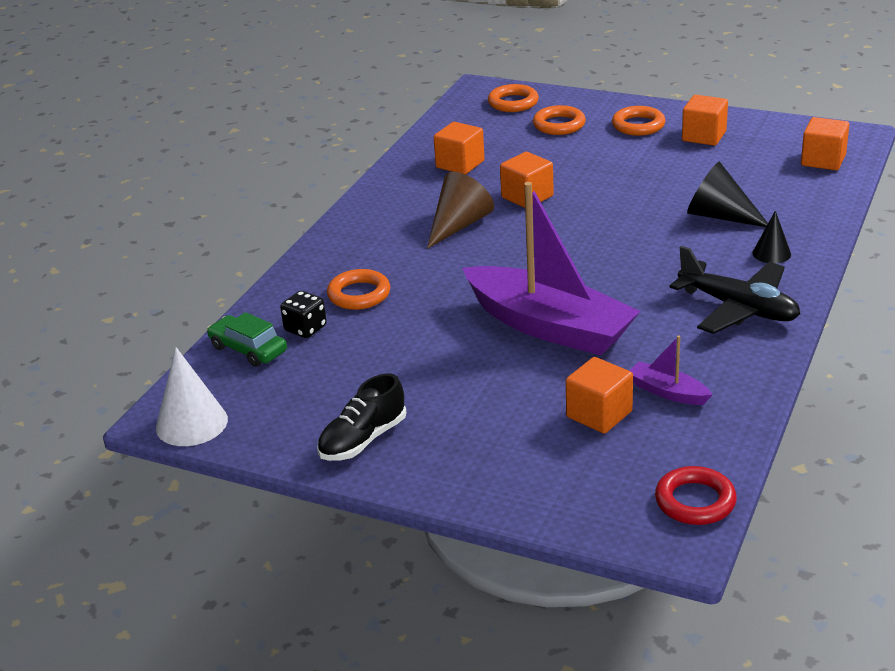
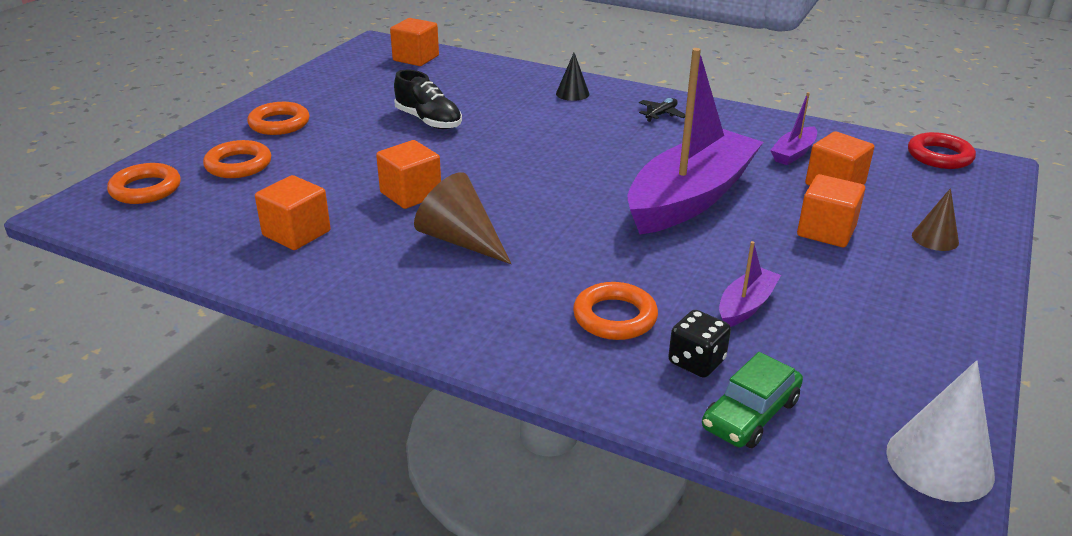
camera: 90 degrees left, 0 degrees up
black shoe [317,373,406,461] -> black shoe moved to [394,70,462,129]
black plane [669,246,800,334] -> black plane [639,98,685,122], size x0.43
orange cube [682,95,728,146] -> orange cube moved to [797,174,865,247]
black cone [687,161,768,227] -> none
none -> purple boat [719,241,781,327]
none -> brown cone [912,188,959,251]

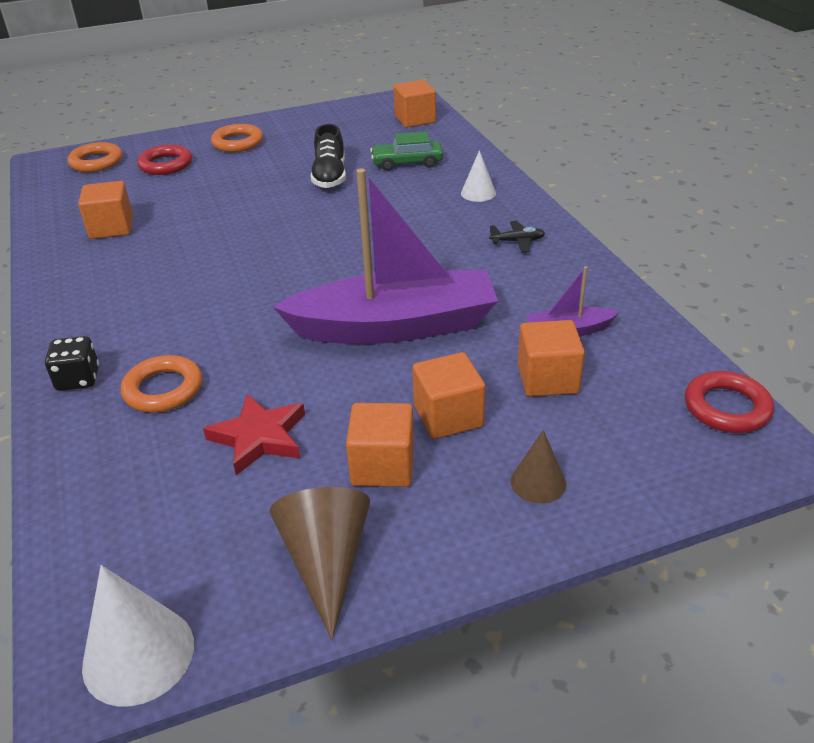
camera: 45 degrees right, 5 degrees up
orange ring [203,140,271,178] -> red ring [137,145,192,175]
orange cube [376,140,441,209] -> orange cube moved to [346,403,414,487]
brown cone [414,172,512,264] -> brown cone moved to [269,487,370,640]
black cone [556,53,590,101] -> white cone [461,150,496,202]
black dice [668,310,731,378] -> black dice moved to [45,336,99,391]
green car [702,352,803,448] -> green car moved to [370,131,443,171]
purple boat [719,241,781,327] -> red star [203,394,305,475]

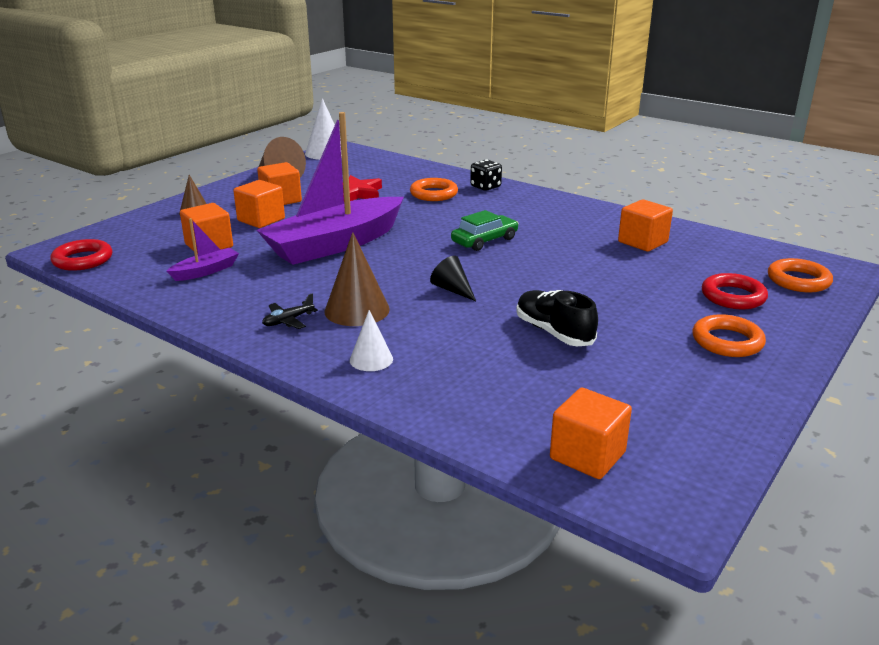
camera: 145 degrees right, 10 degrees down
green car [370,131,443,171] -> green car moved to [451,210,519,251]
none -> brown cone [324,232,390,326]
none -> black cone [430,256,476,301]

